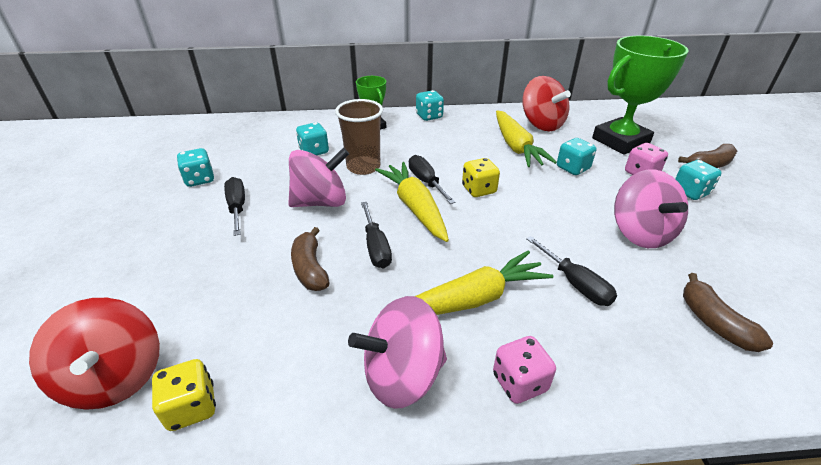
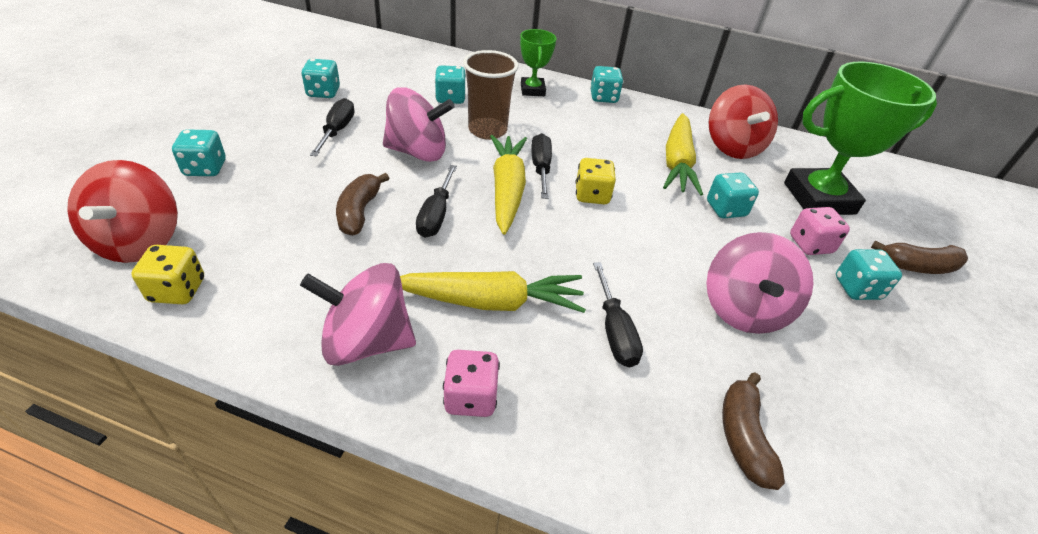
camera: 20 degrees right, 5 degrees up
none -> turquoise dice [172,129,226,176]

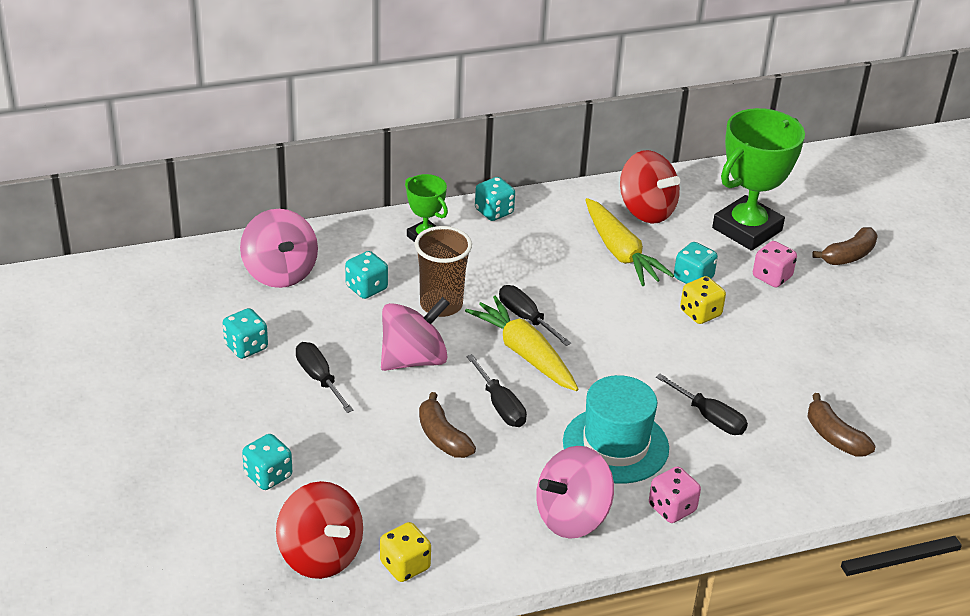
camera: 35 degrees left, 5 degrees down
yellow carrot [400,271,586,313] -> turquoise hat [563,375,669,484]
yellow dice [575,158,616,204] -> yellow dice moved to [680,276,726,324]
pink spinning top [706,232,814,334] -> pink spinning top moved to [240,209,318,288]
turquoise dice [836,249,902,300] -> none

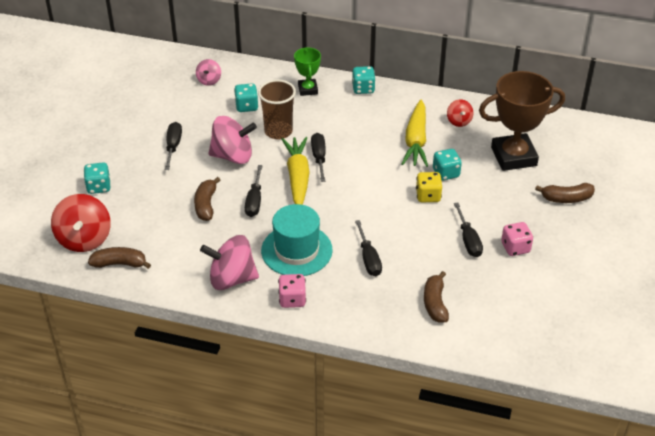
camera: 35 degrees right, 5 degrees up
turquoise dice [223,308,268,359] -> none
pink spinning top [240,209,318,288] -> pink spinning top [196,59,221,86], size x0.52
yellow dice [380,522,431,582] -> brown banana [88,247,151,269]
red spinning top [620,150,680,224] -> red spinning top [447,99,473,127], size x0.52
green trophy [712,108,805,251] -> brown trophy [479,71,565,171]
pink dice [753,241,797,288] -> pink dice moved to [501,222,533,256]
none -> black screwdriver [454,202,483,257]

